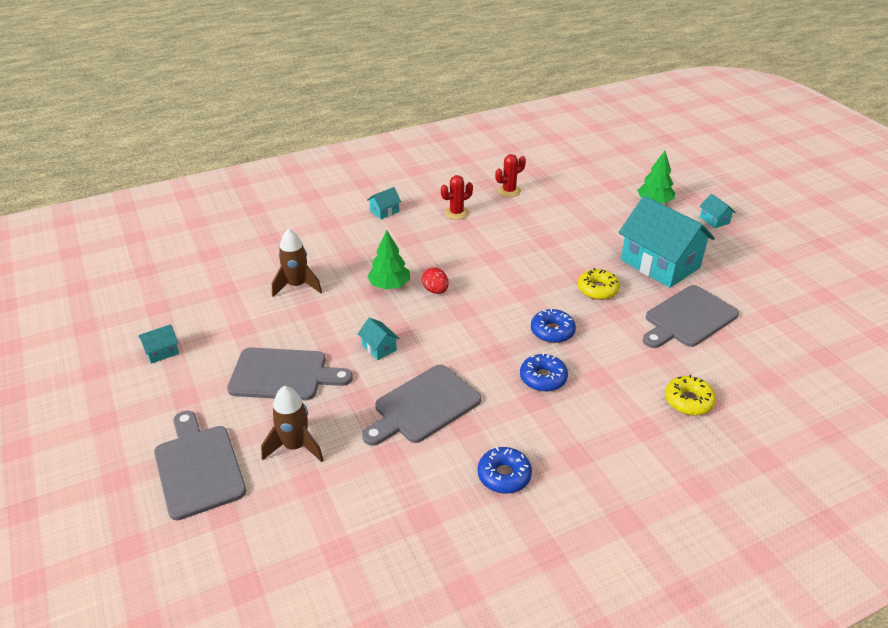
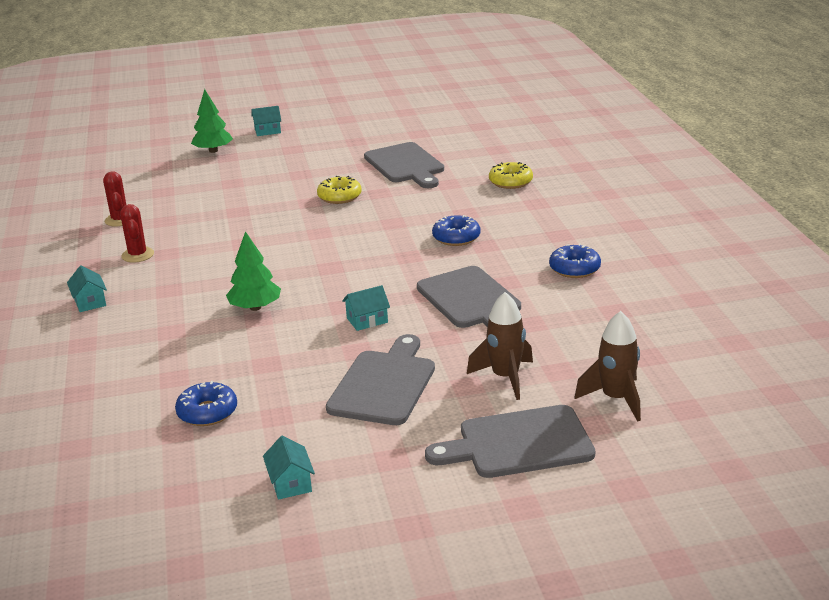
camera: 75 degrees left, 10 degrees down
brown rocket [272,229,322,297] -> brown rocket moved to [575,311,641,422]
red egg [422,268,449,294] -> none
blue donut [531,309,576,343] -> blue donut moved to [175,381,237,426]
turquoise house [619,196,715,288] -> none

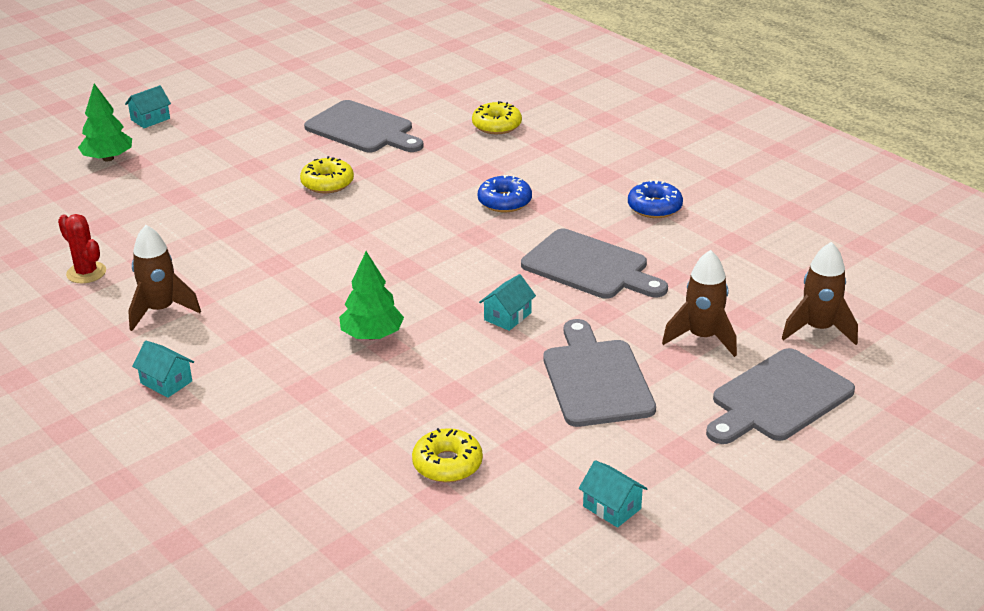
camera: 30 degrees left, 5 degrees up
red cactus [120,204,154,263] -> brown rocket [128,225,201,331]
blue donut [175,381,237,426] -> yellow donut [412,428,483,483]

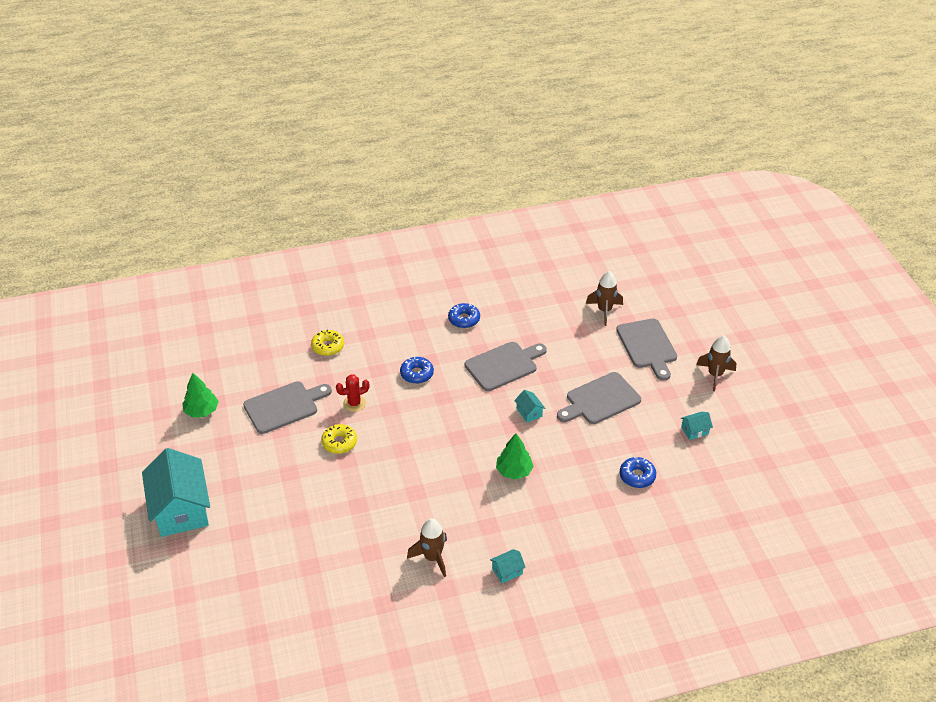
camera: 65 degrees left, 10 degrees up
red cactus [58,214,106,283] -> red cactus moved to [336,374,369,412]
green tree [78,84,132,161] -> green tree moved to [182,373,219,418]
turquoise house [125,85,171,128] -> turquoise house [142,448,210,537], size x2.46
yellow donut [412,428,483,483] -> blue donut [620,457,656,488]
grey cutting board [543,319,656,427] -> grey cutting board turned 45 degrees counterclockwise [557,372,641,424]
brown rocket [662,250,737,357] -> brown rocket moved to [696,335,736,392]

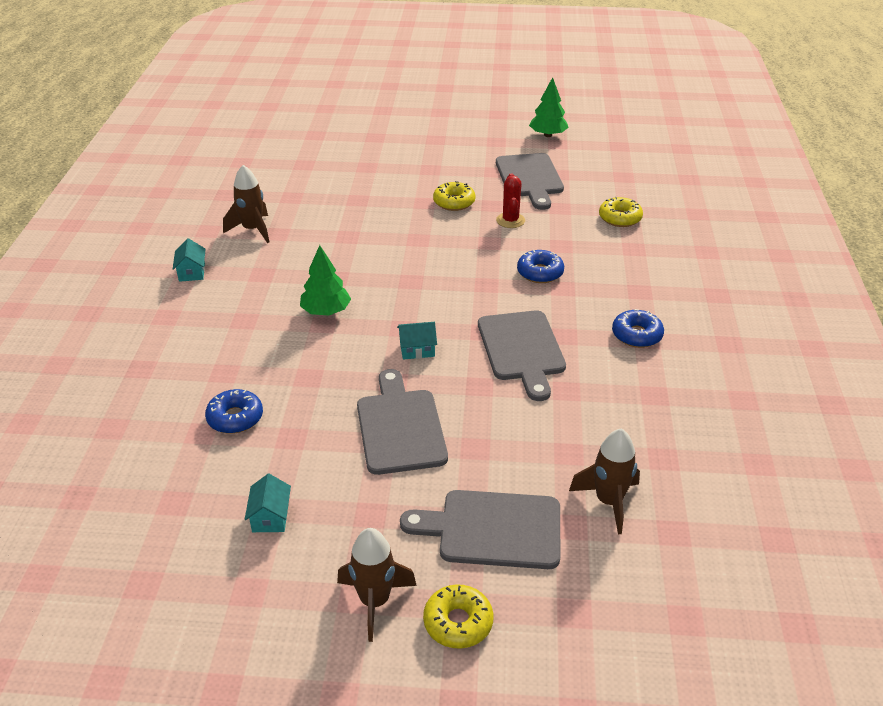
camera: 110 degrees right, 5 degrees down
turquoise house [142,448,210,537] -> none
none -> yellow donut [423,585,493,649]

